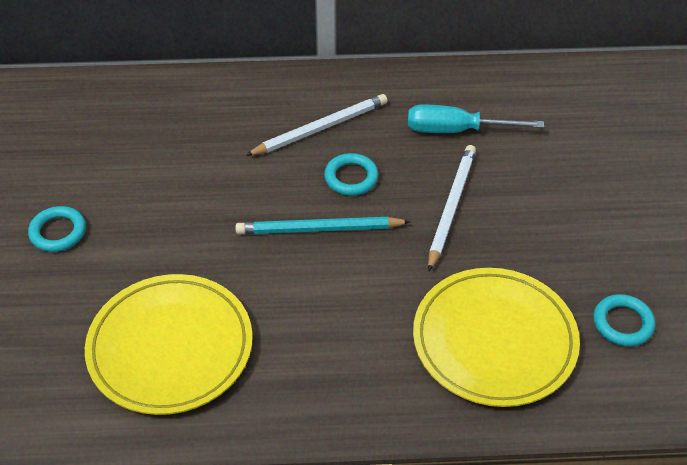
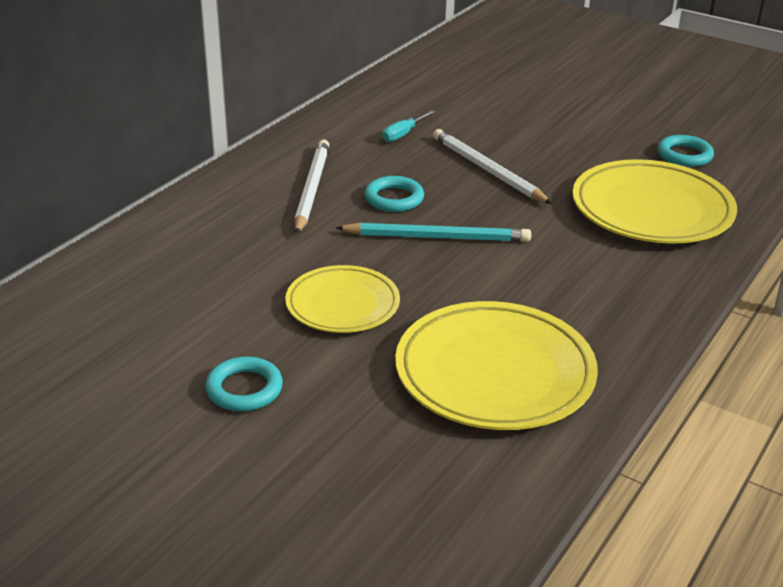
camera: 55 degrees left, 15 degrees down
turquoise pencil [235,217,411,234] -> turquoise pencil turned 120 degrees counterclockwise [335,222,531,242]
turquoise screwdriver [408,105,544,133] -> turquoise screwdriver [382,110,436,142], size x0.55
none -> yellow plate [285,265,400,333]

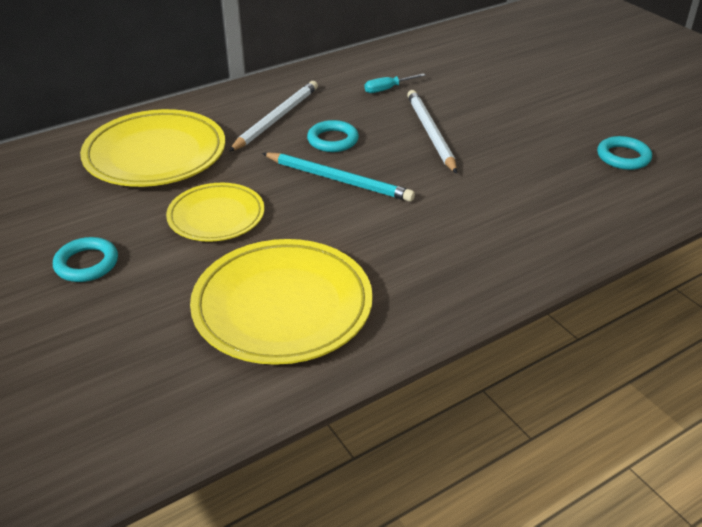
camera: 25 degrees right, 5 degrees up
yellow plate [573,159,737,244] -> yellow plate moved to [80,109,225,187]

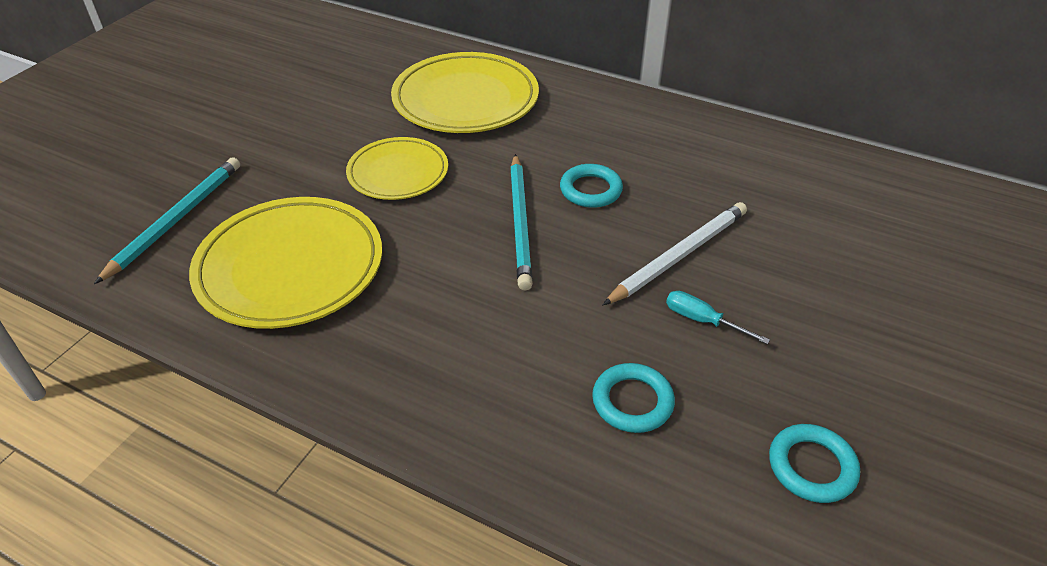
camera: 60 degrees right, 5 degrees up
turquoise ring [53,237,118,282] -> turquoise ring moved to [592,363,675,433]
white pencil [229,81,318,152] -> none
turquoise screwdriver [364,73,426,93] -> turquoise screwdriver moved to [666,291,770,344]
none -> turquoise pencil [94,157,240,284]

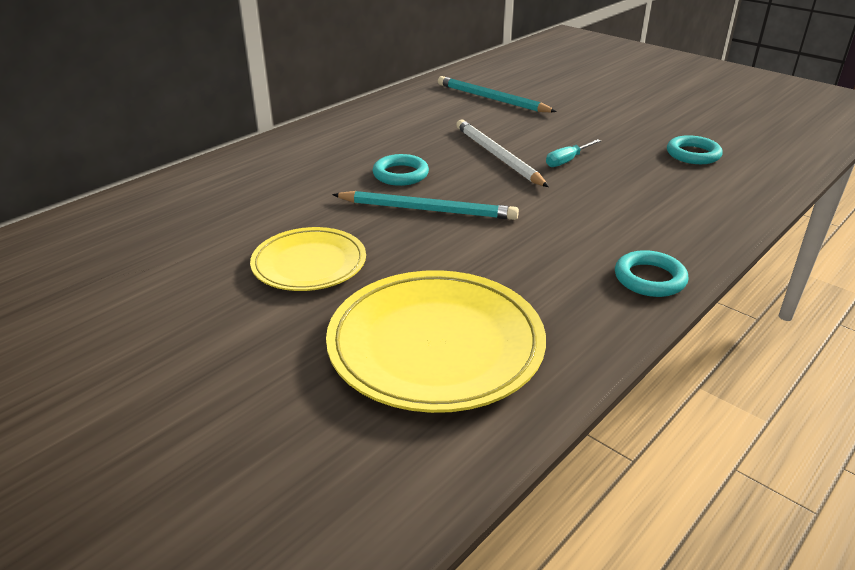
camera: 75 degrees left, 10 degrees down
turquoise pencil [94,157,240,284] -> turquoise pencil moved to [438,76,557,112]
yellow plate [391,52,539,133] -> none
turquoise ring [592,363,675,433] -> turquoise ring moved to [615,250,689,297]

